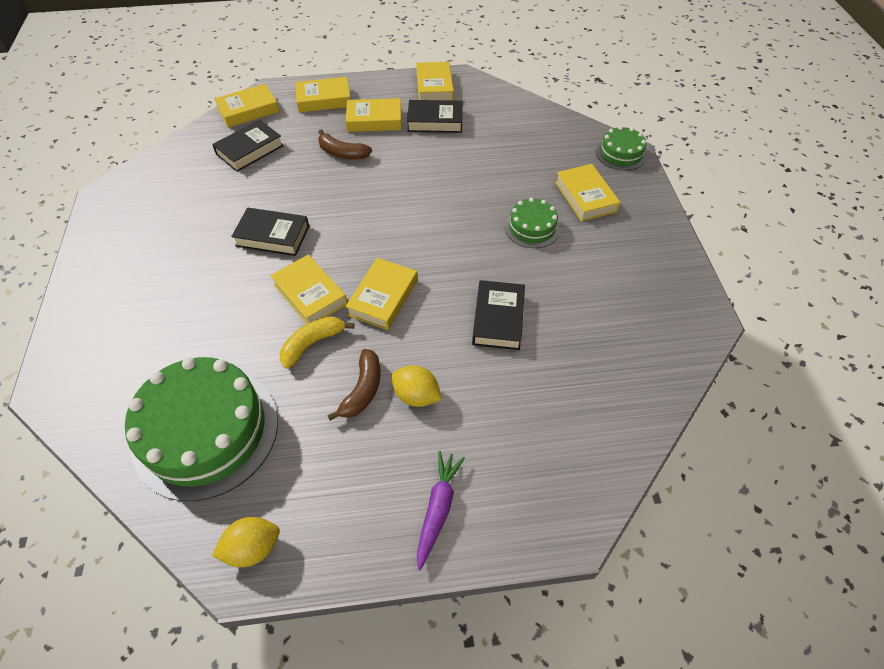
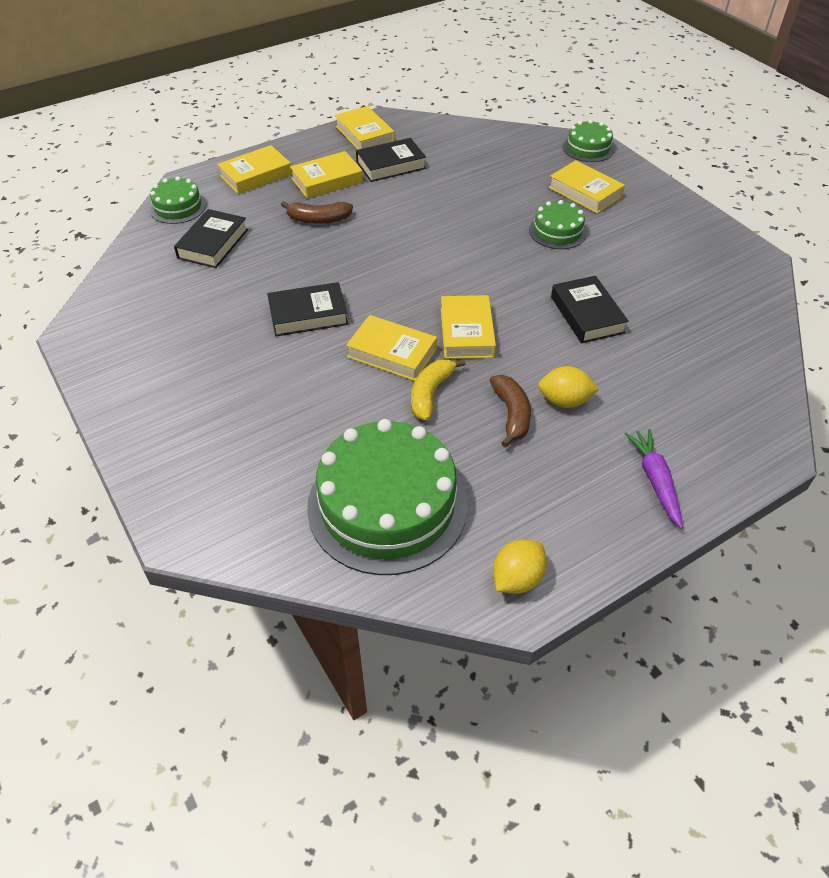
camera: 25 degrees left, 5 degrees down
yellow book [214,84,279,128] -> green cake [149,176,206,224]

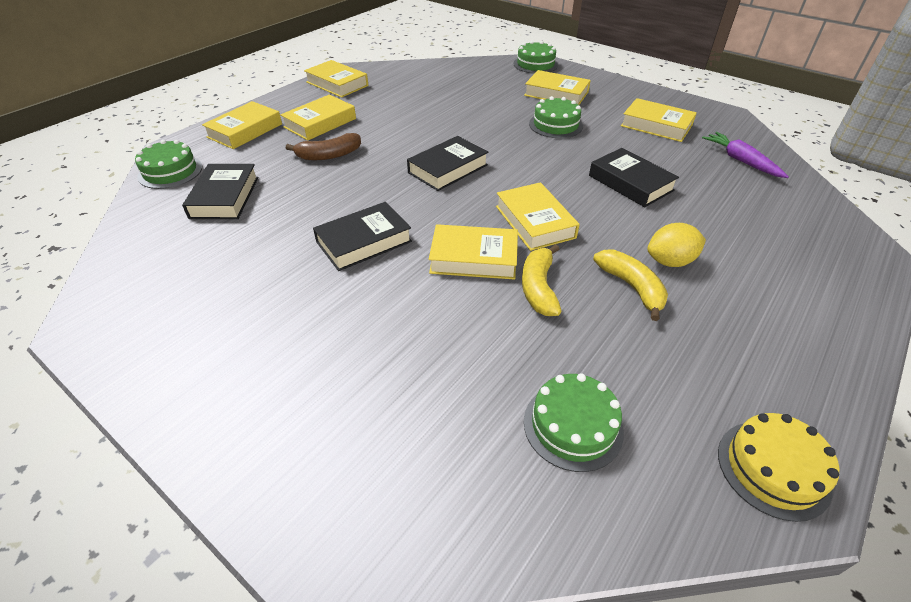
camera: 20 degrees left, 5 degrees down
green cake [307,419,468,575] -> green cake [524,373,624,472], size x0.49
black book [356,138,426,182] -> black book moved to [407,136,488,191]
brown banana [489,375,531,447] -> yellow banana [593,249,668,321]
yellow lemon [493,539,547,594] -> yellow cake [718,413,839,522]
purple carrot [624,429,683,529] -> purple carrot moved to [702,132,789,178]
none -> yellow book [621,98,697,142]

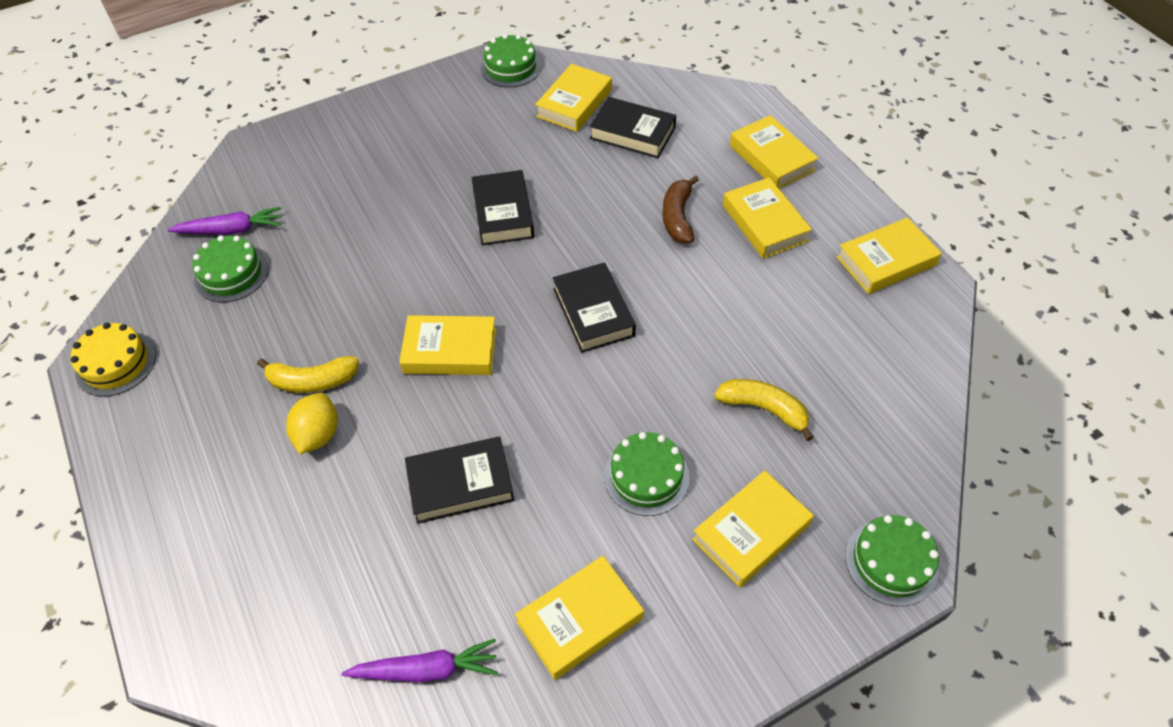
camera: 115 degrees right, 10 degrees up
green cake [135,140,202,189] -> green cake moved to [481,34,541,87]
yellow book [429,224,518,280] -> yellow book moved to [535,64,612,132]
yellow banana [522,244,562,316] -> yellow banana moved to [714,379,814,441]
none -> purple carrot [168,207,282,235]

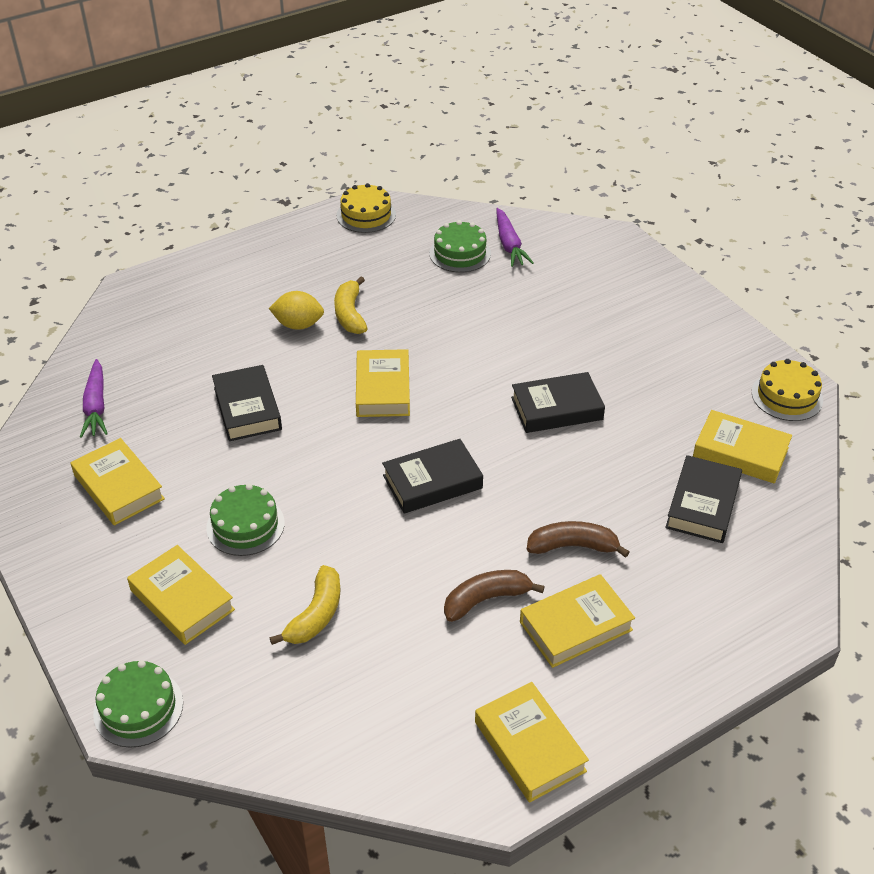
camera: 85 degrees right, 10 degrees down
green cake [481,34,541,87] -> yellow cake [752,359,823,421]
yellow book [730,115,819,188] -> none
none -> brown banana [444,570,545,622]

